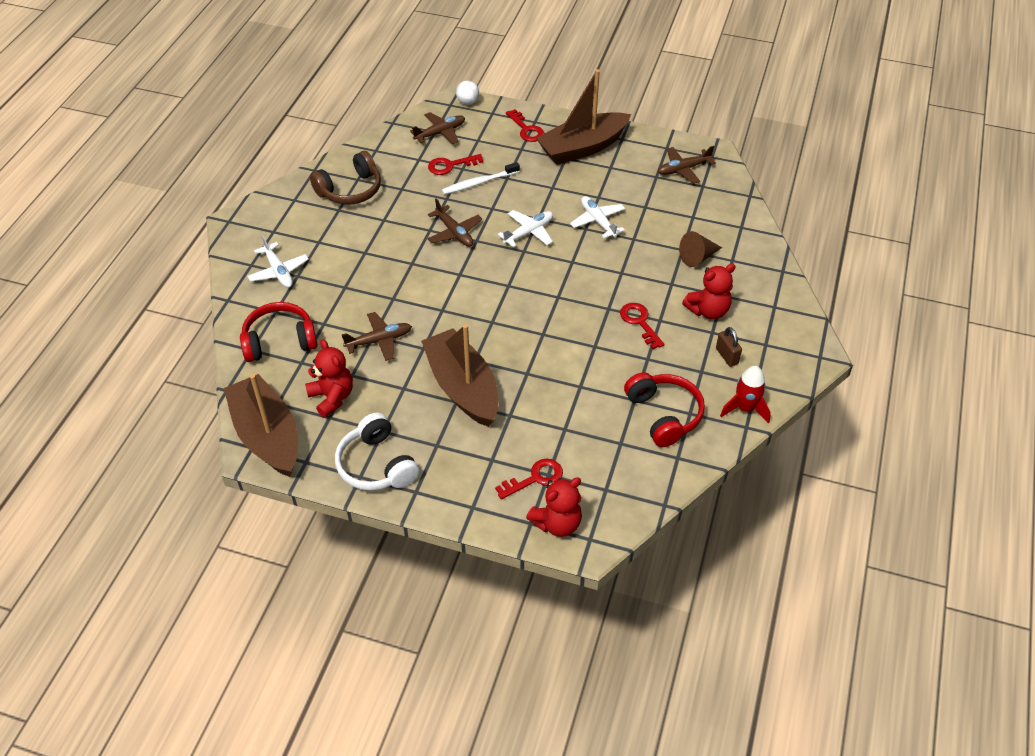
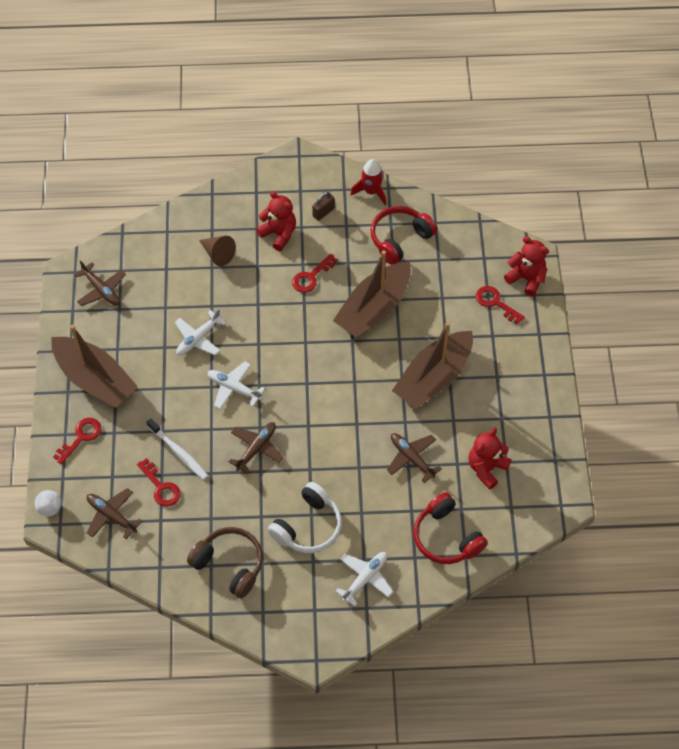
camera: 110 degrees left, 10 degrees up
brown boat [224,374,298,477] -> brown boat moved to [333,250,411,338]
white headphones [335,413,419,490] -> white headphones moved to [268,482,342,553]

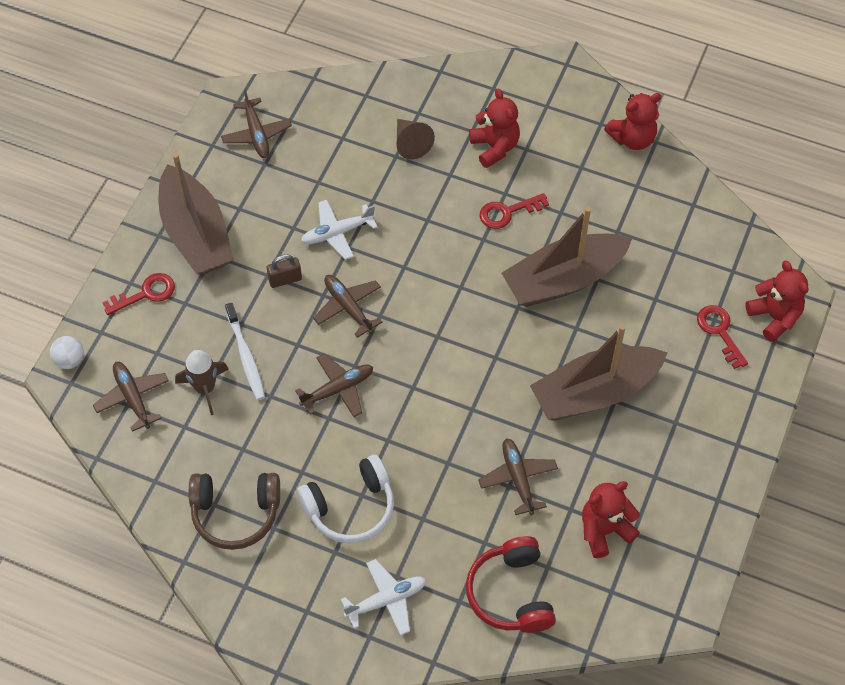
camera: 25 degrees right, 0 degrees up
red key [137,458,181,507] -> brown rocket [175,350,229,415]
brown headphones [187,527,263,598] -> brown headphones turned 120 degrees clockwise [189,473,280,550]
white plane [208,361,265,409] -> brown plane [313,275,382,338]
brown padlock [312,191,335,221] -> brown padlock moved to [267,254,302,288]
red rocket [350,159,386,205] -> red teddy bear [604,93,661,150]
red headphones [371,206,437,265] -> none

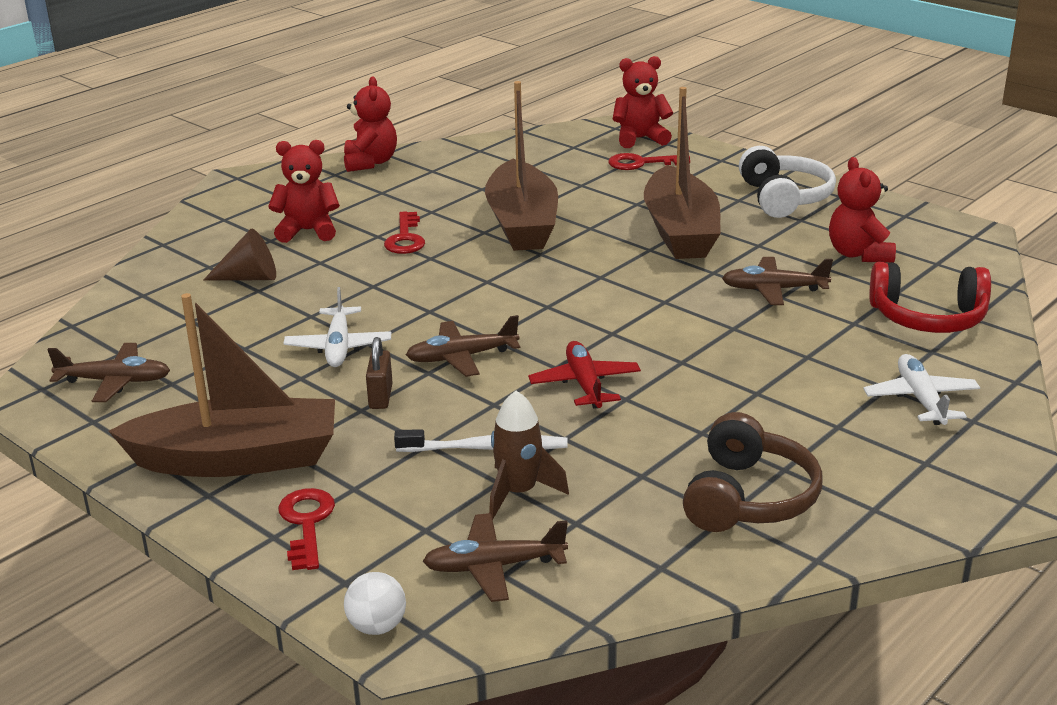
camera: 70 degrees left, 30 degrees down
brown plane [295,353,373,417] -> red plane [528,341,641,409]
white headphones [297,455,394,544] -> white headphones moved to [739,146,836,218]

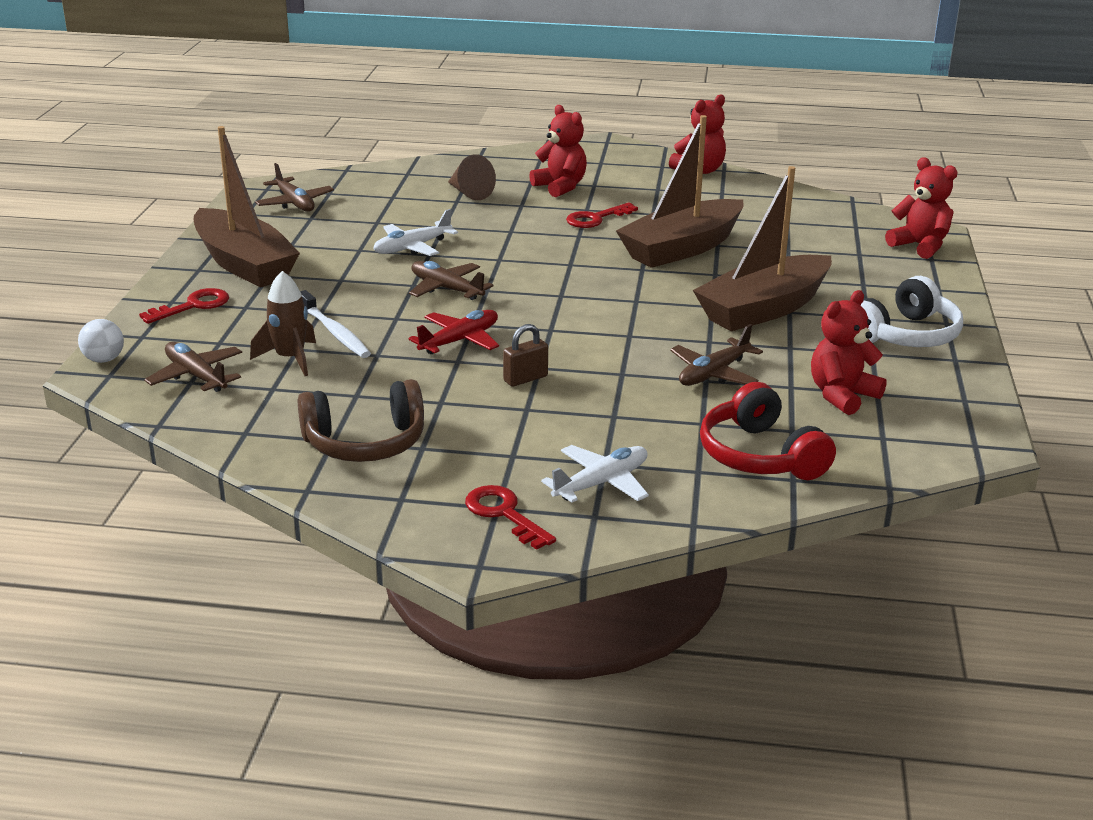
camera: 55 degrees right, 0 degrees up
brown padlock [366,337,393,409] -> brown padlock moved to [503,324,548,387]
red key [608,153,690,170] -> red key moved to [465,485,556,550]
brown plane [722,257,833,305] -> brown plane turned 105 degrees counterclockwise [670,324,763,386]

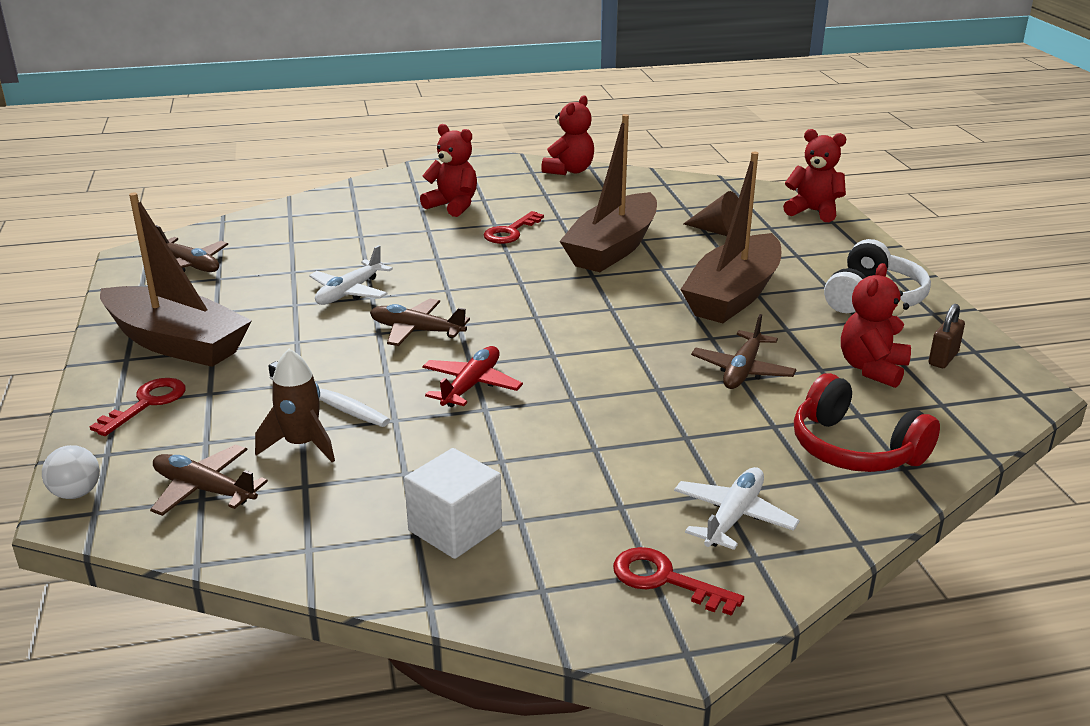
camera: 20 degrees left, 0 degrees up
brown headphones [298,379,424,462] -> white cube [404,448,502,559]
brown cone [448,154,496,200] -> brown cone moved to [683,191,739,236]
brown padlock [503,324,548,387] -> brown padlock moved to [929,304,965,368]

